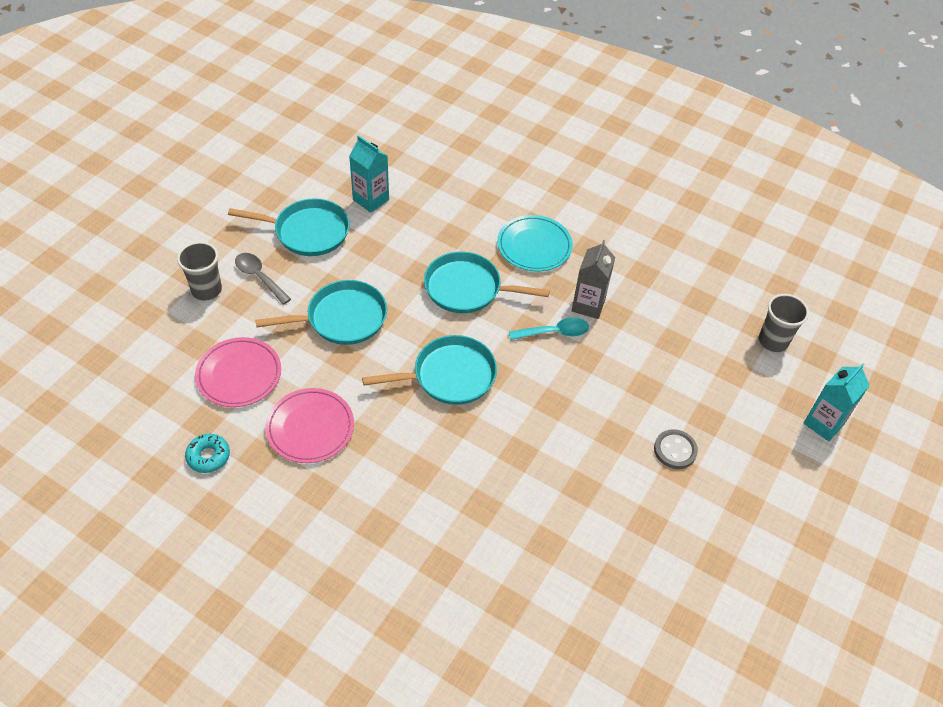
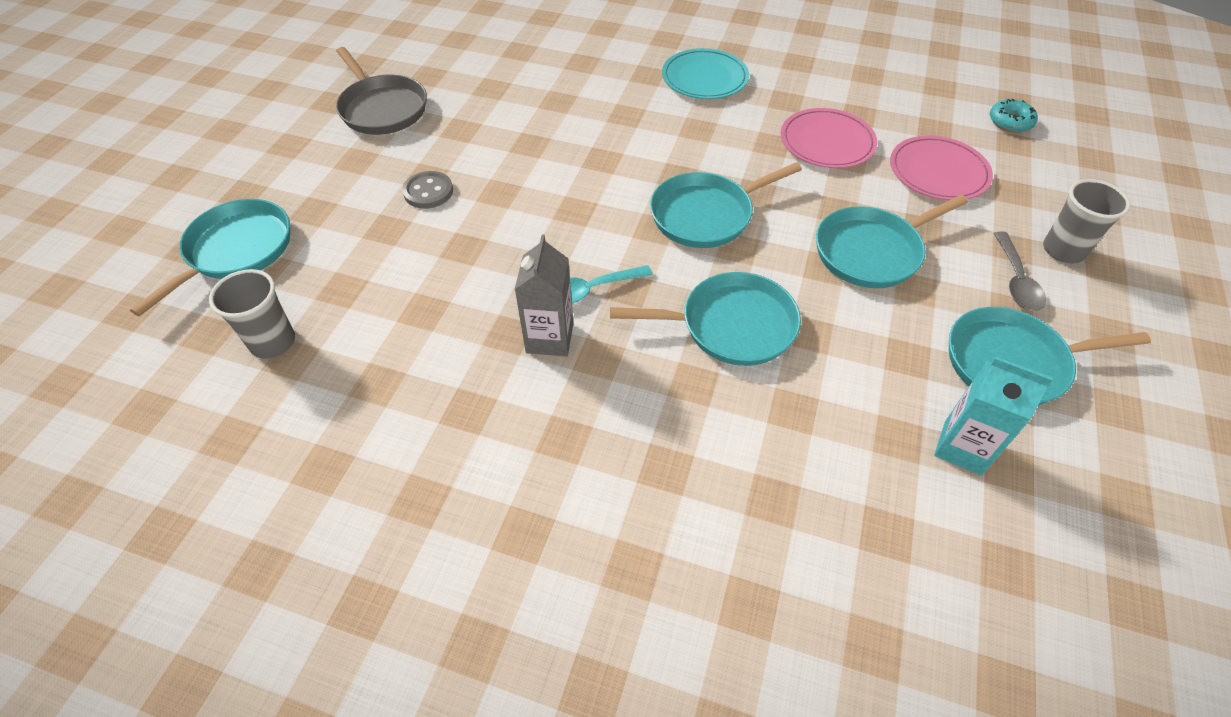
camera: 170 degrees right, 0 degrees up
turquoise donut [185,434,230,473] -> turquoise donut moved to [990,99,1038,133]
grey spoon [235,253,291,305] -> grey spoon turned 60 degrees clockwise [994,231,1046,311]
turquoise plate [497,215,573,271] -> turquoise plate moved to [662,48,749,99]
turquoise carton [803,363,870,441] -> turquoise pan [130,199,290,316]
none -> grey pan [336,47,427,135]

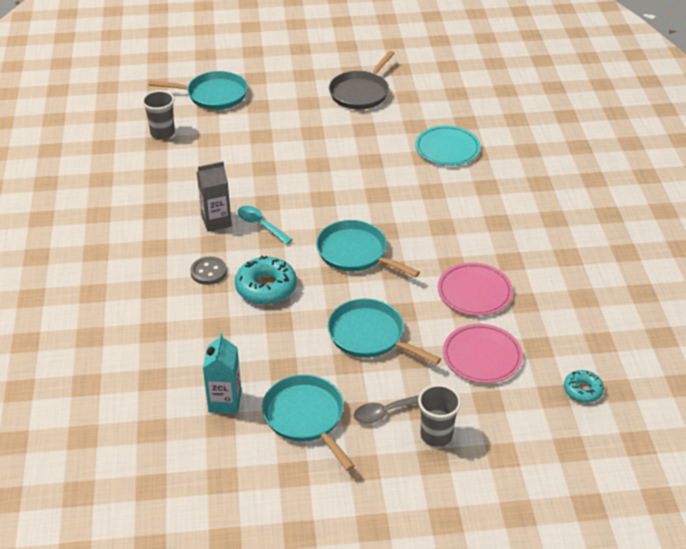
camera: 65 degrees right, 10 degrees down
grey button [402,171,453,209] -> grey button moved to [190,257,227,285]
turquoise pan [610,272,801,366] -> turquoise donut [235,256,297,305]
turquoise plate [662,48,749,99] -> turquoise plate moved to [415,125,481,166]

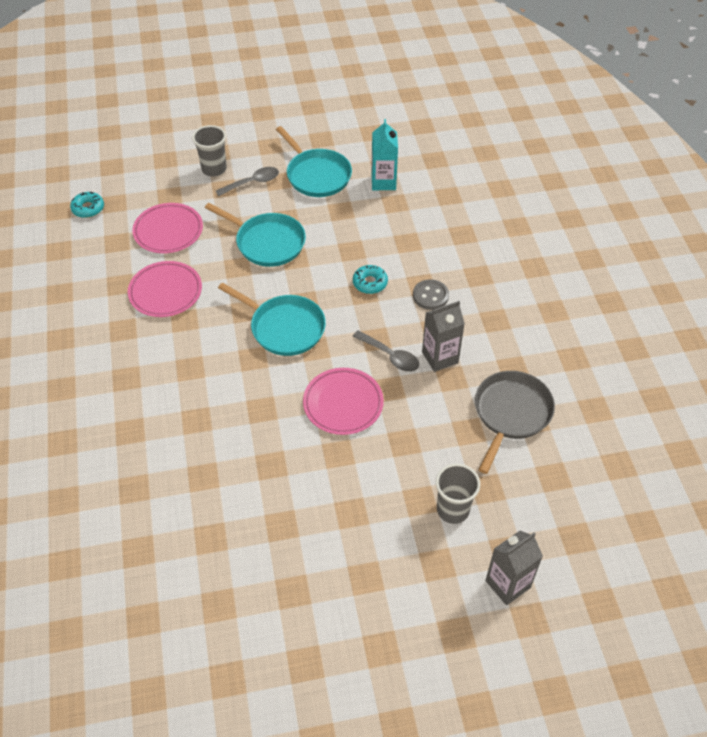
camera: 175 degrees right, 10 degrees up
grey cup [142,90,175,140] -> grey cup moved to [436,463,480,524]
turquoise pan [148,71,248,110] -> grey carton [485,531,543,605]
turquoise donut [235,256,297,305] -> turquoise donut [353,265,388,294], size x0.59
turquoise spoon [237,206,292,245] -> grey spoon [352,330,419,372]
grey pan [329,51,395,110] -> grey pan moved to [475,371,555,474]
turquoise plate [415,125,481,166] -> none
none -> pink plate [303,368,384,435]

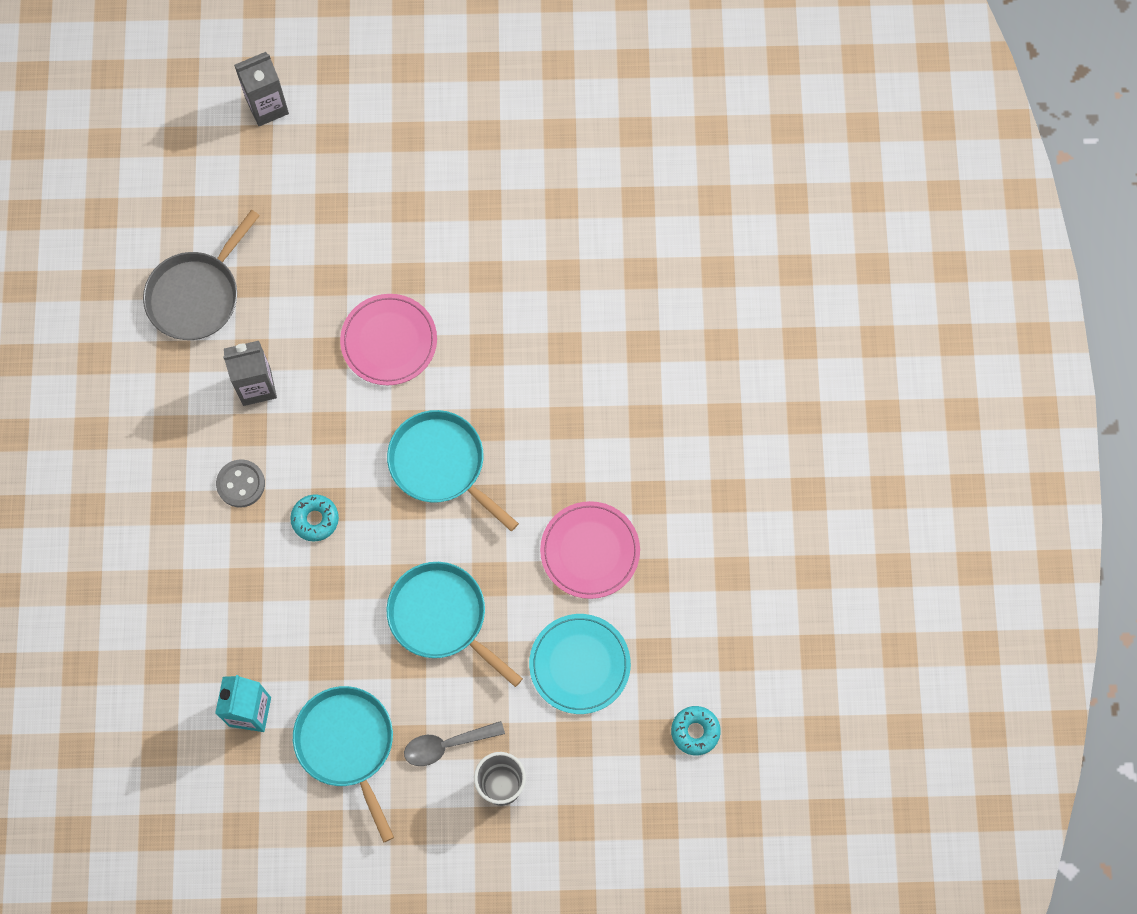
camera: 170 degrees left, 20 degrees up
pink plate [132,203,203,253] -> turquoise plate [529,614,631,714]
grey spoon [352,330,419,372] -> none
grey cup [436,463,480,524] -> none

